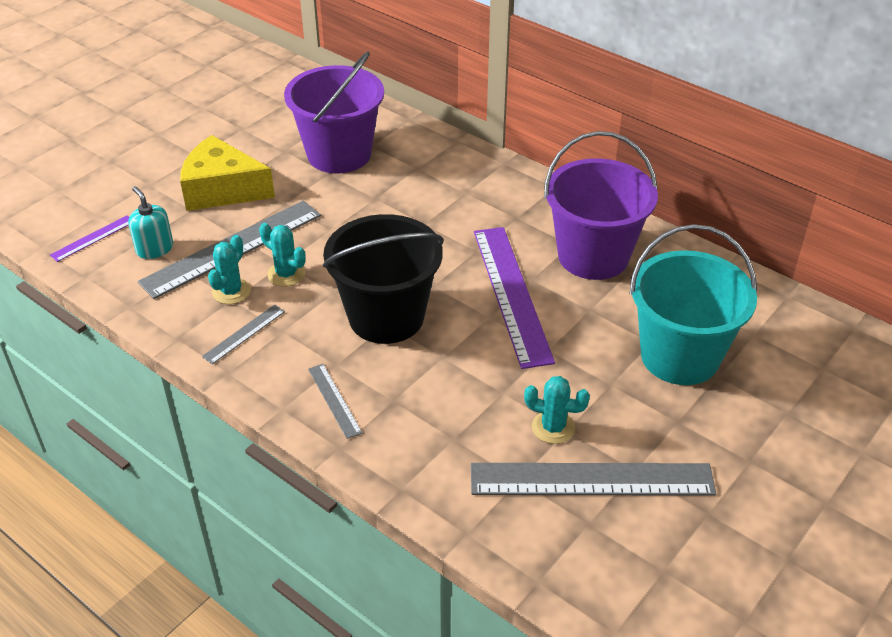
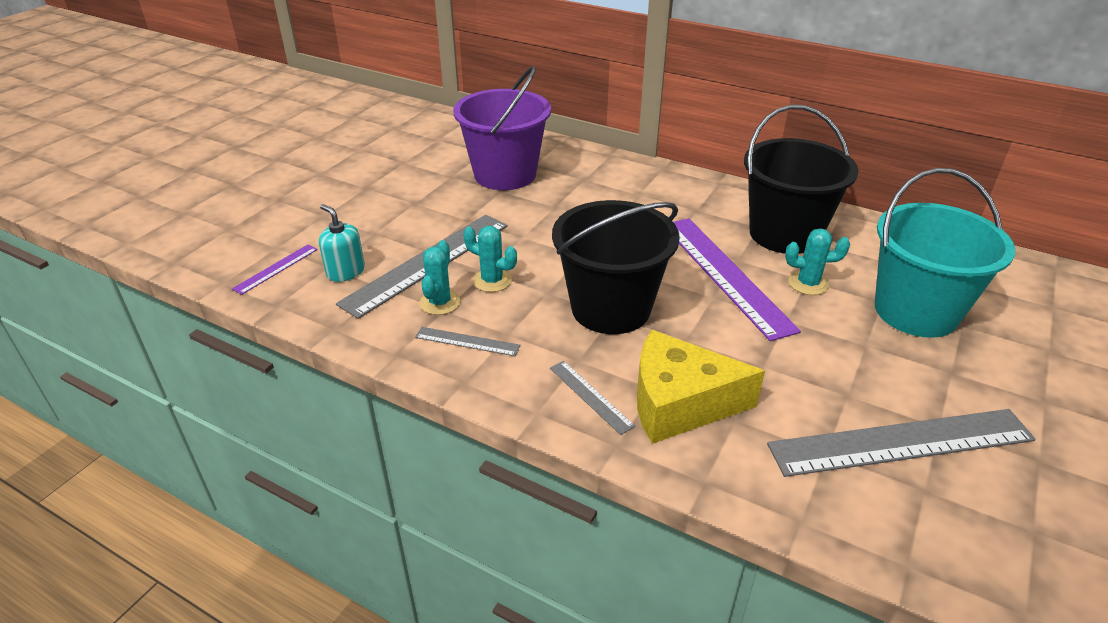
camera: 10 degrees left, 5 degrees down
yellow cheese [180,135,275,211] -> yellow cheese moved to [637,330,765,444]
grey ruler [202,305,285,364] -> grey ruler turned 75 degrees clockwise [415,327,521,356]
turquoise cactus [524,376,590,444] -> turquoise cactus moved to [785,229,850,295]
purple bucket [544,131,658,280] -> black bucket [744,105,859,254]

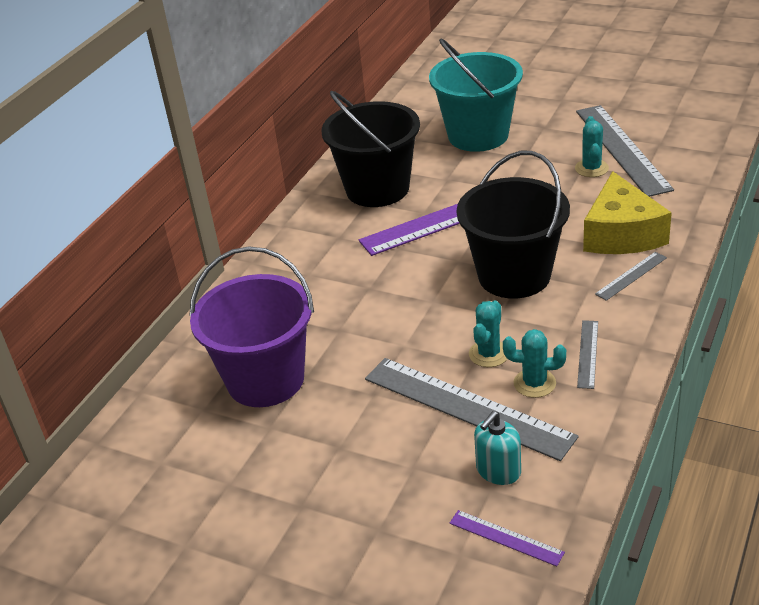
camera: 90 degrees left, 0 degrees up
turquoise cactus [785,229,850,295] -> turquoise cactus moved to [575,116,609,177]

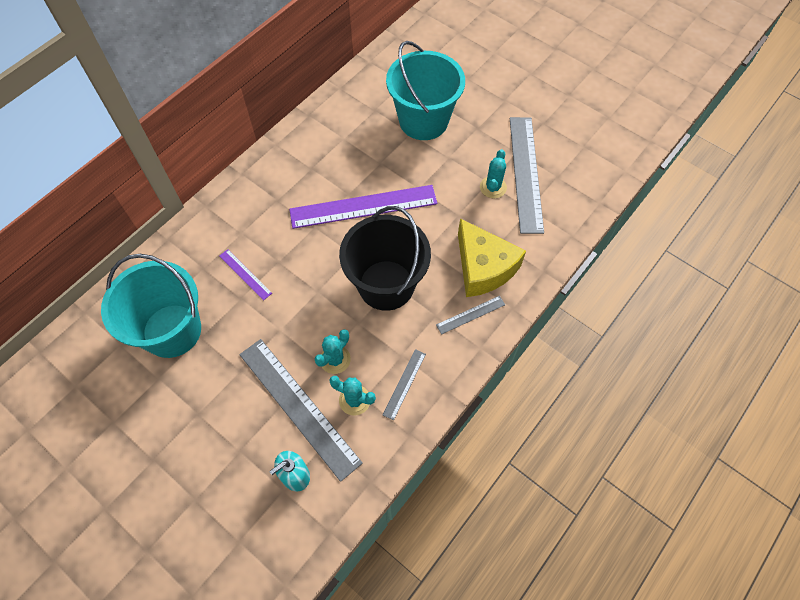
camera: 10 degrees right, 25 degrees up
purple bucket [189,246,314,407] -> turquoise bucket [101,254,201,358]
black bucket [321,91,420,207] -> none
purple ruler [450,510,565,566] -> purple ruler moved to [219,249,272,301]
yellow cheese [583,171,672,254] -> yellow cheese turned 45 degrees counterclockwise [458,218,526,297]

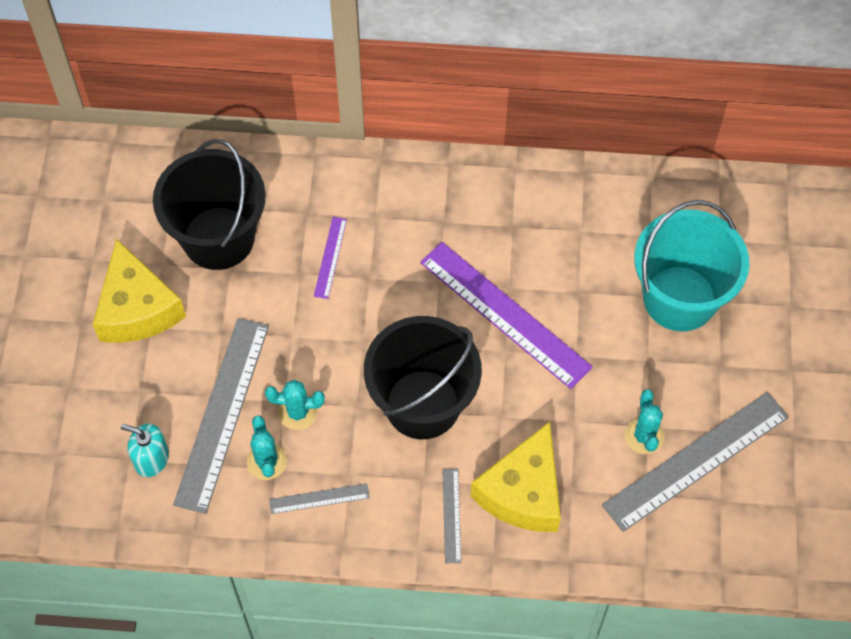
camera: 55 degrees right, 0 degrees up
turquoise bucket [101,254,201,358] -> black bucket [153,139,266,270]
grey ruler [436,296,505,335] -> grey ruler turned 60 degrees clockwise [442,469,461,563]
turquoise cactus [480,149,507,198] -> turquoise cactus turned 75 degrees counterclockwise [625,389,665,454]
none -> yellow cheese [93,239,186,343]

